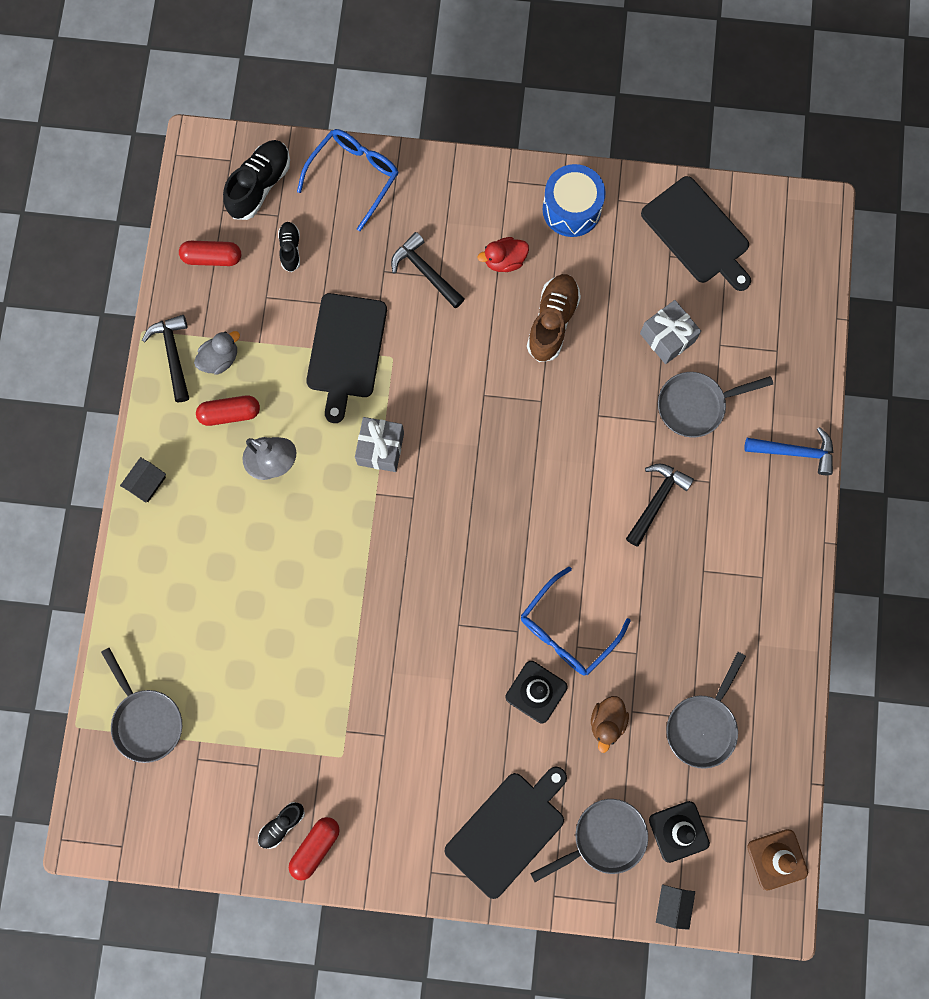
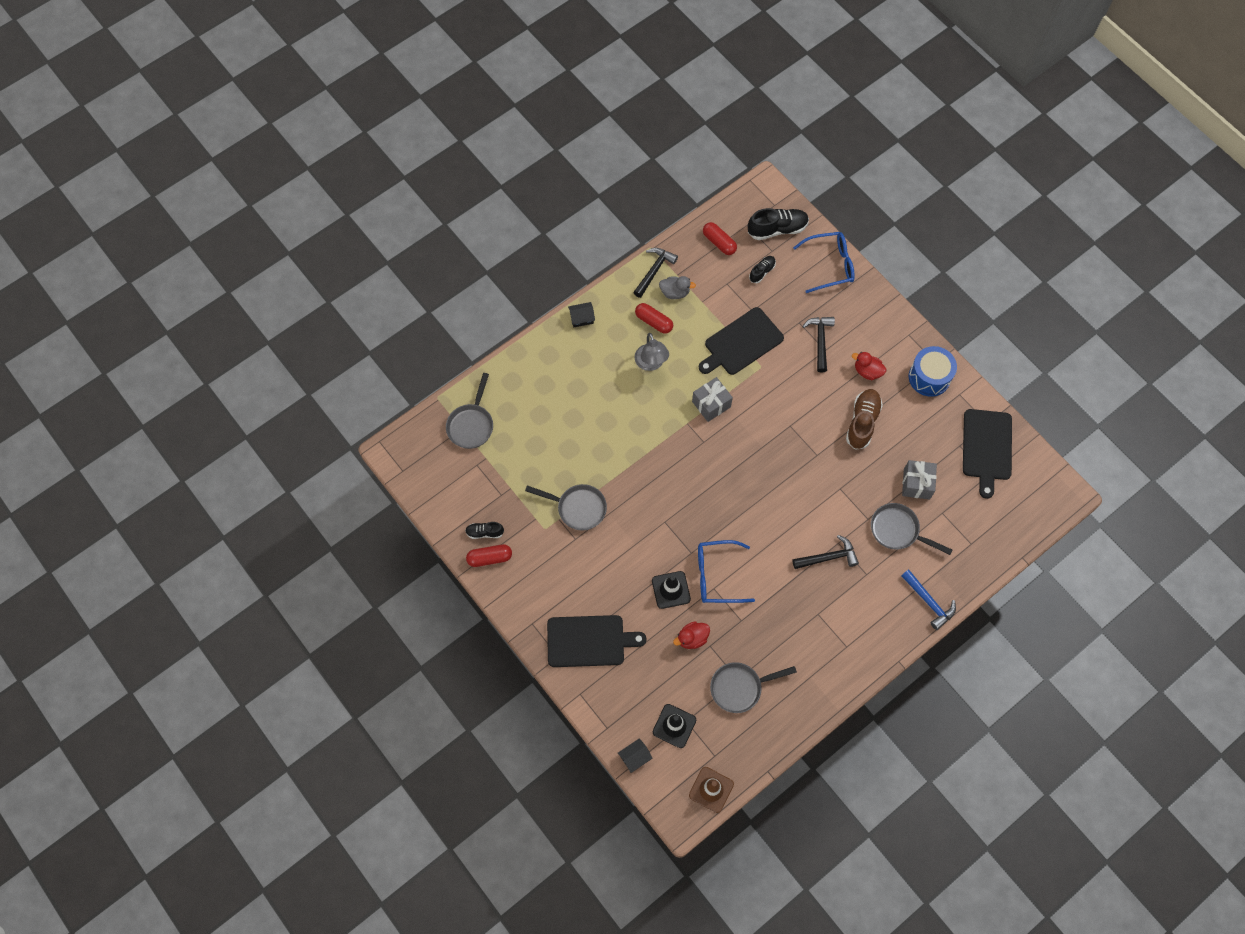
camera: 45 degrees right, 10 degrees down
brown shoe [527,274,581,362] -> brown shoe turned 45 degrees counterclockwise [846,389,883,450]
grey pan [530,799,648,882] -> grey pan moved to [525,484,607,531]
brown duck [591,696,629,753] -> red duck [673,621,710,649]

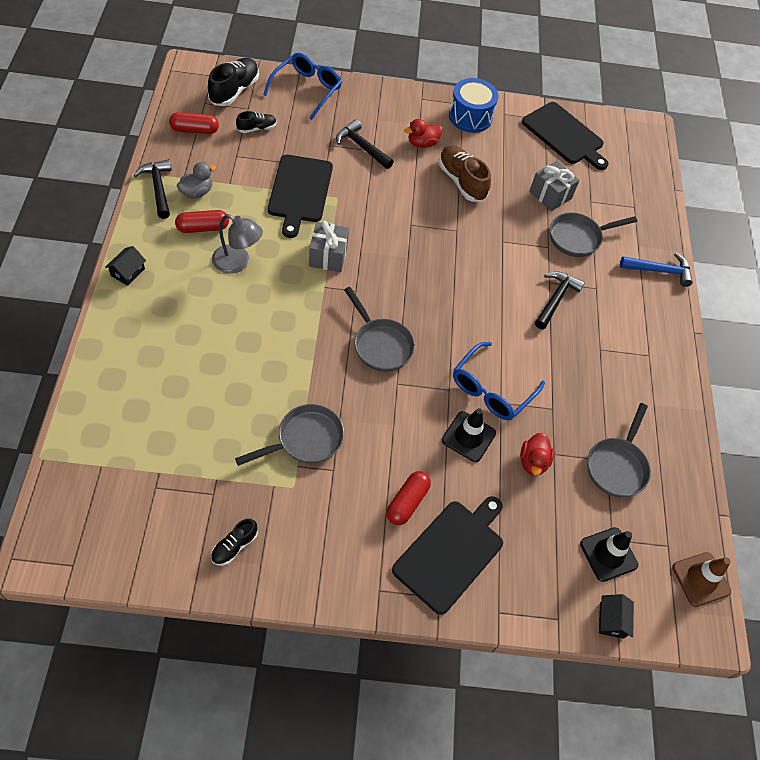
camera: 55 degrees left, 10 degrees down
grey pan [446,373,493,449] -> grey pan moved to [344,287,415,372]
red capsule [466,544,512,567] -> red capsule moved to [386,471,431,525]
black shoe [749,256,776,283] -> black shoe turned 75 degrees clockwise [236,111,277,133]

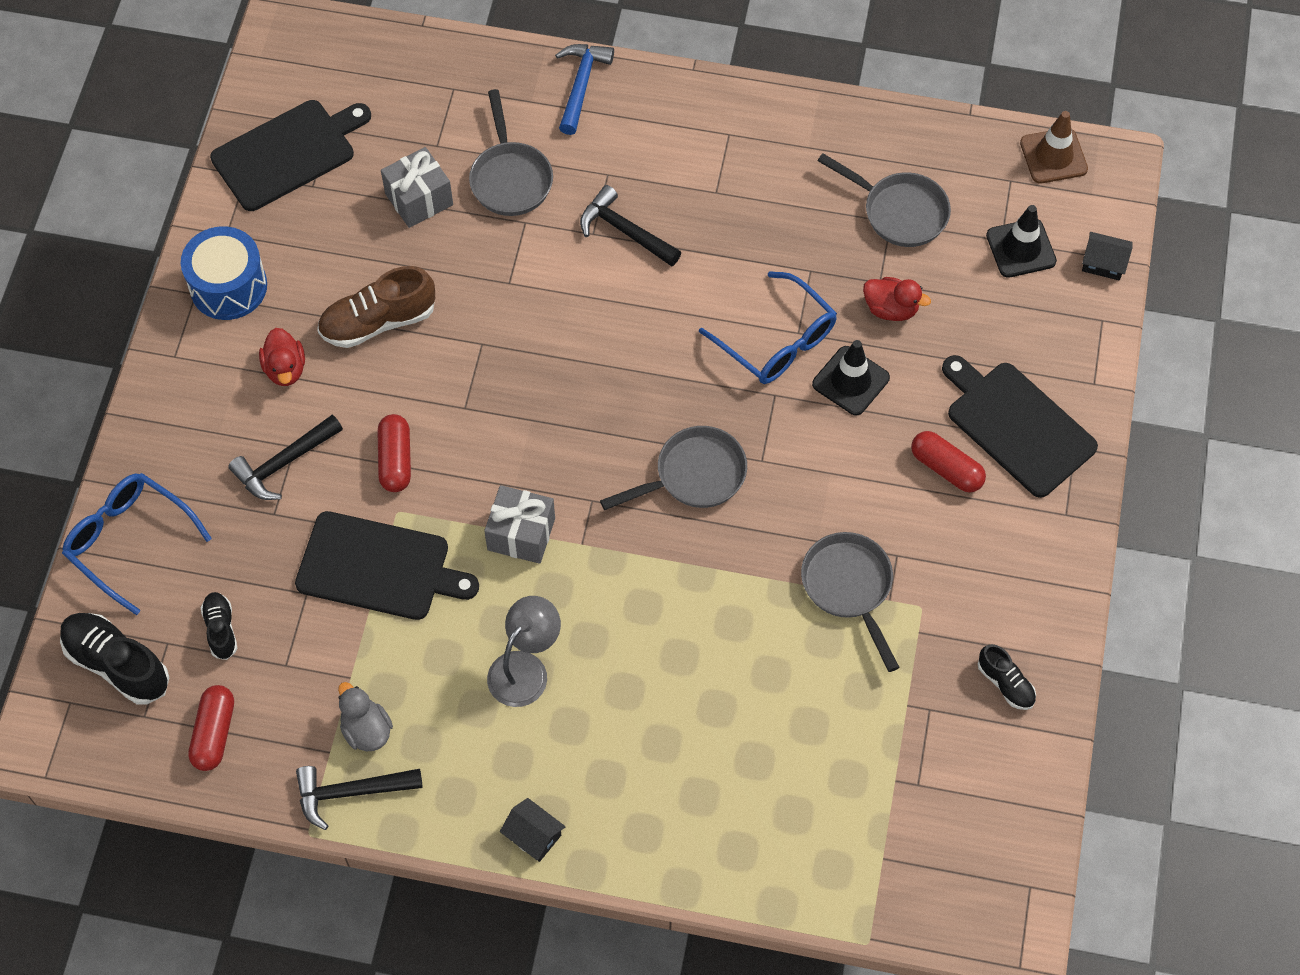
camera: 75 degrees left, 5 degrees up
red capsule [175,210,229,233] -> red capsule moved to [377,414,411,492]

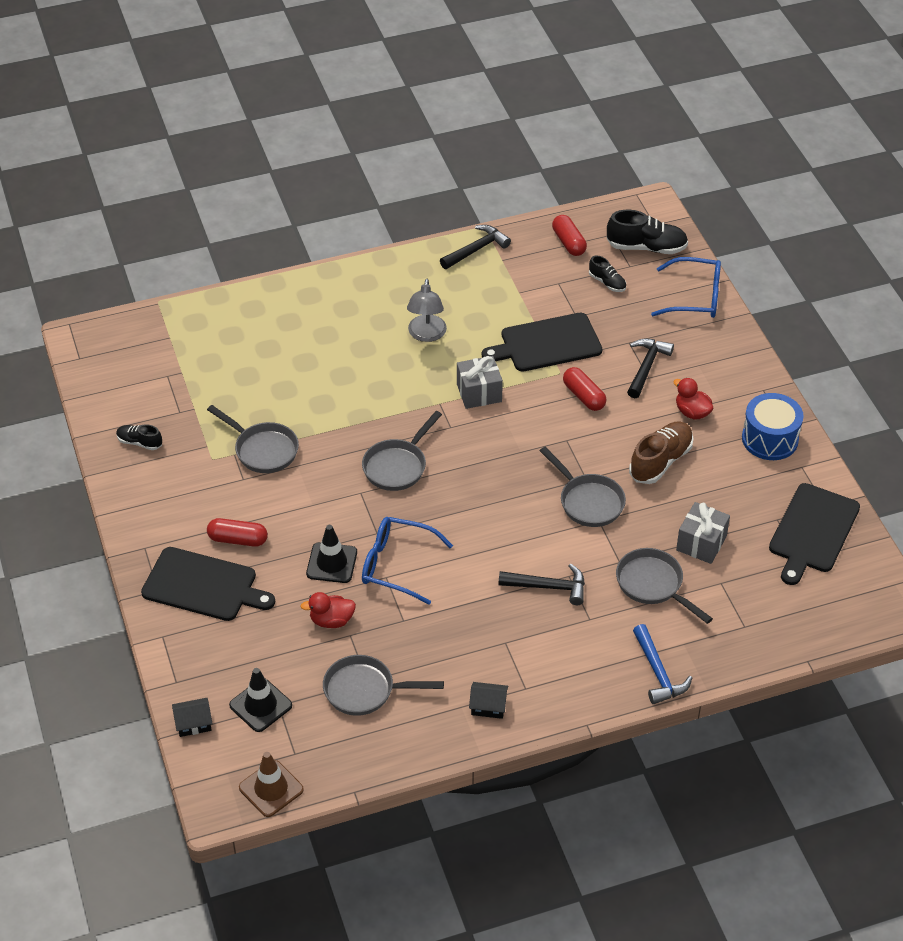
camera: 150 degrees right, 15 degrees down
grey duck [338,682,393,751] -> none
black house [500,798,566,862] -> black house moved to [469,682,508,719]
none -> grey pan [540,447,626,527]

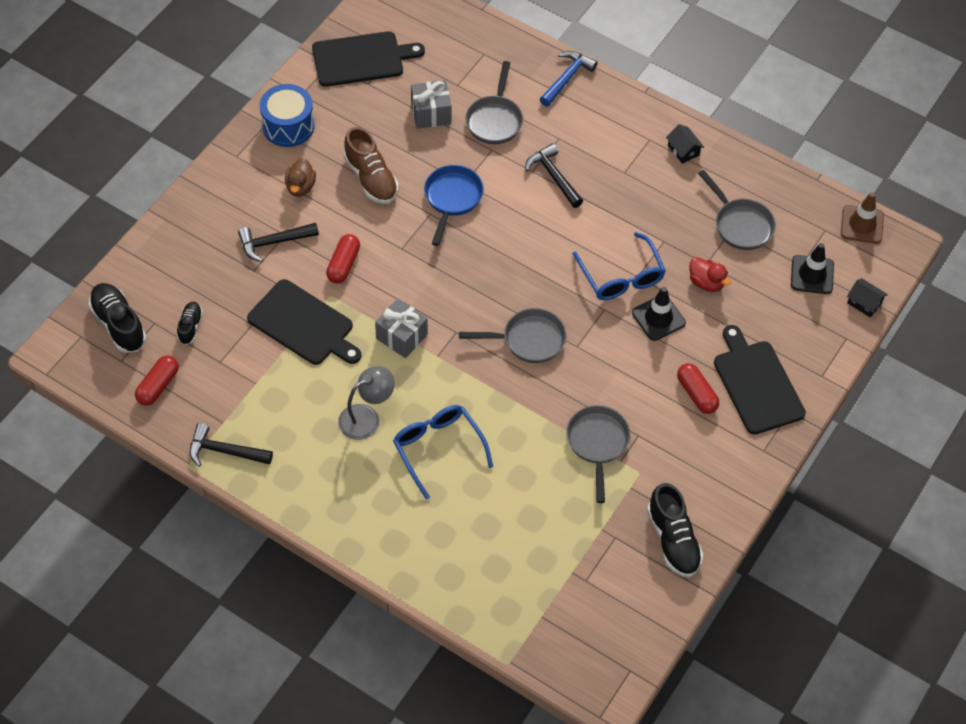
camera: 130 degrees left, 10 degrees up
black shoe [116,424,162,450] -> black shoe [647,483,703,577], size x1.78
grey pan [540,447,626,527] -> blue pan [424,165,484,246]
brown shoe [629,422,694,484] -> brown shoe turned 120 degrees counterclockwise [344,127,399,204]
blue glasses [651,257,721,318] -> blue glasses moved to [393,405,493,500]
red duck [673,378,713,420] -> brown duck [285,158,316,197]

